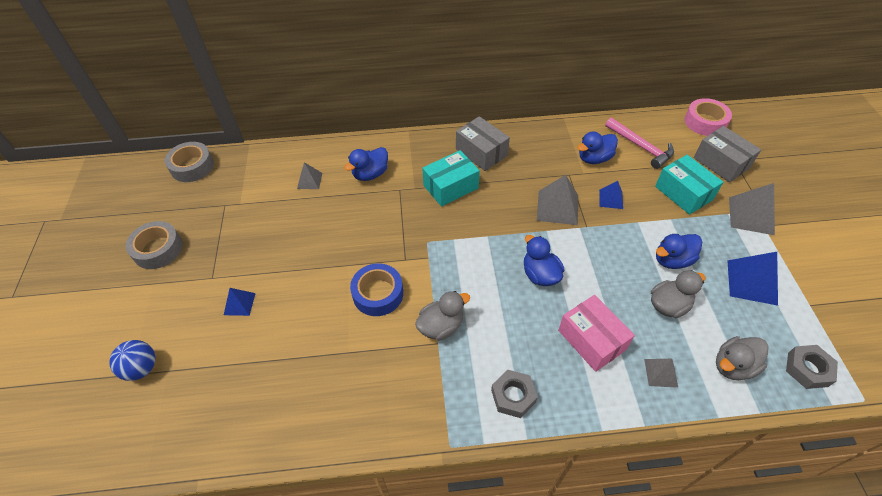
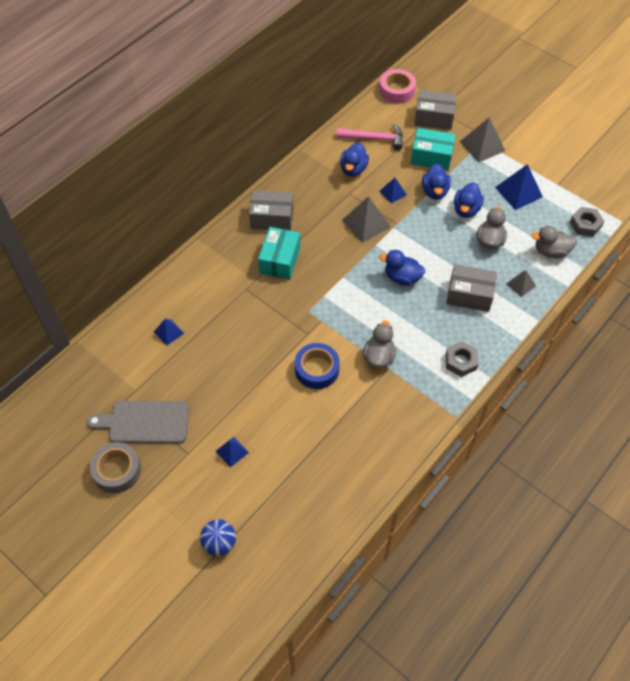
camera: 45 degrees left, 5 degrees up
grey tape [165,142,214,182] -> none
grey pyramid [297,162,323,189] -> blue pyramid [154,319,184,346]
blue duck [344,147,388,181] -> blue duck moved to [422,164,451,199]
pink box [558,295,635,372] -> grey box [446,264,497,312]
grey duck [716,336,769,380] -> grey duck turned 75 degrees clockwise [531,226,577,258]
none -> grey cutting board [87,401,189,443]

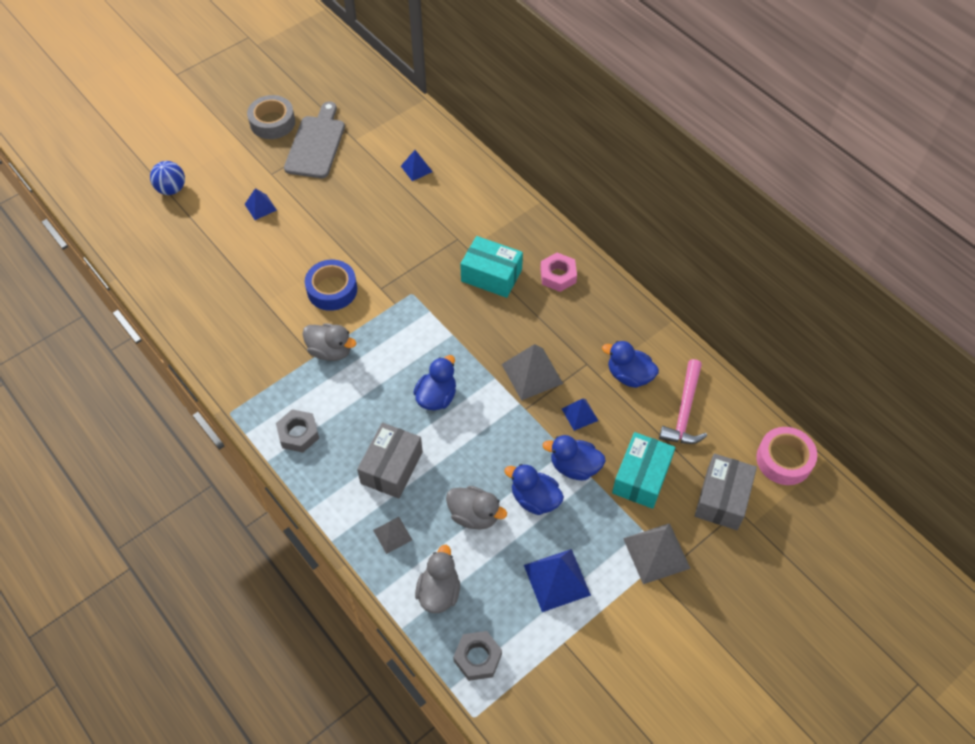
camera: 100 degrees right, 0 degrees up
grey box [249,190,294,231] -> pink nut [540,253,577,292]

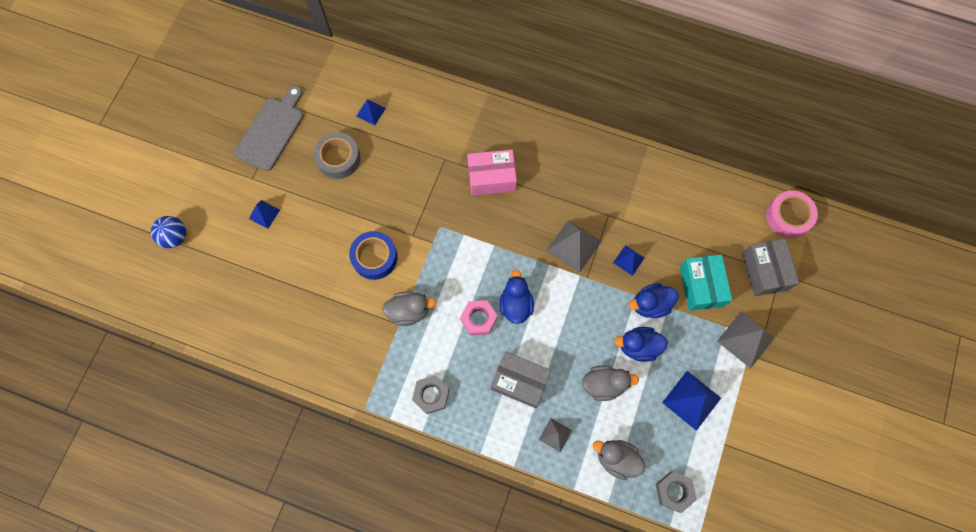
camera: 30 degrees left, 15 degrees up
grey tape [247,95,295,139] -> grey tape moved to [313,132,361,179]
grey cutting board [284,102,345,178] -> grey cutting board turned 45 degrees clockwise [234,86,304,171]
grey box [357,423,423,498] -> grey box turned 60 degrees counterclockwise [491,351,551,408]
grey duck [415,545,460,613] -> grey duck turned 45 degrees counterclockwise [593,440,645,480]
turquoise box [460,236,523,298] -> pink box [467,150,517,196]
pink nut [540,253,577,292] -> pink nut moved to [460,300,497,335]
blue duck [602,341,659,388] -> none
pink hammer [659,359,707,444] -> none

